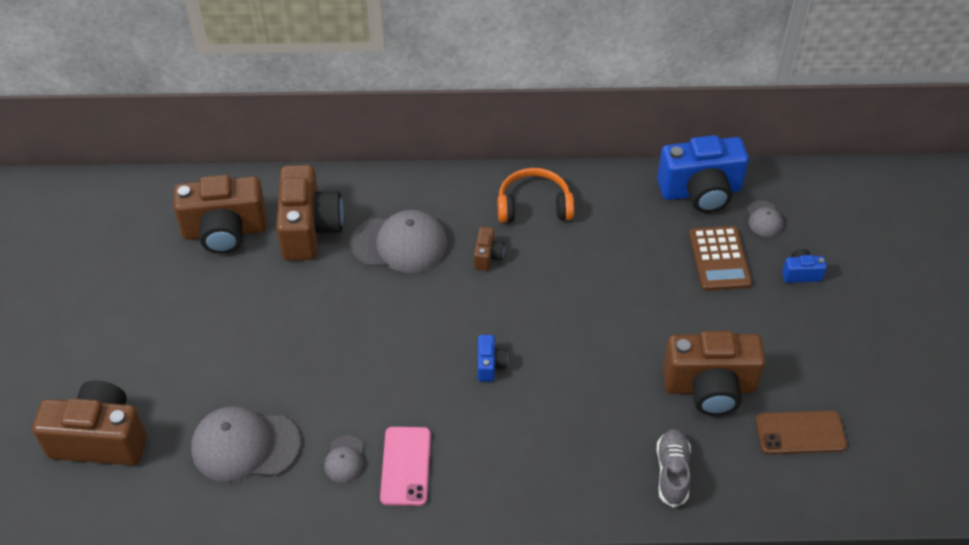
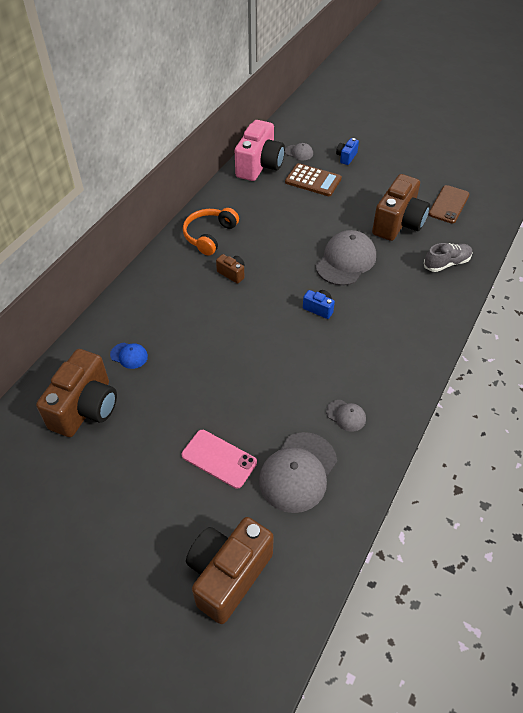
camera: 60 degrees left, 0 degrees up
brown camera [276,165,344,261] -> blue cap [110,343,148,369]
grey cap [350,210,447,273] -> grey cap moved to [316,230,376,286]
pink phone [380,427,431,506] -> pink phone moved to [182,430,257,489]
blue camera [657,135,749,213] -> pink camera [235,120,285,181]
grey shoe [657,429,691,507] -> grey shoe turned 120 degrees clockwise [424,243,472,272]

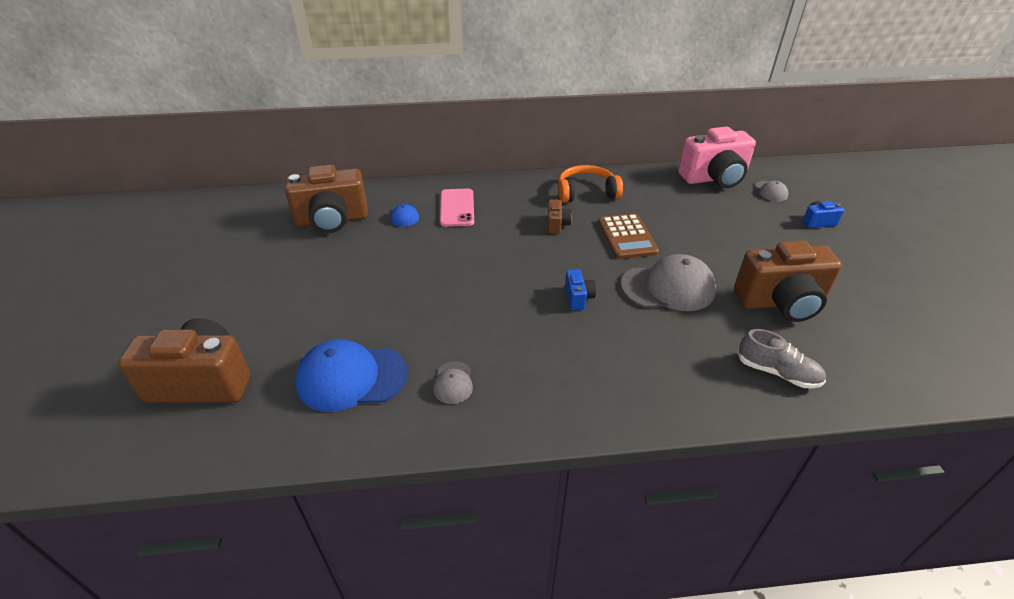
camera: 55 degrees right, 10 degrees down
pink phone [182,430,257,489] -> pink phone moved to [440,189,474,227]
grey cap [259,432,337,513] -> blue cap [295,339,408,412]
brown calculator [285,163,342,196] -> brown calculator moved to [598,213,659,259]
brown phone [429,185,469,223] -> none

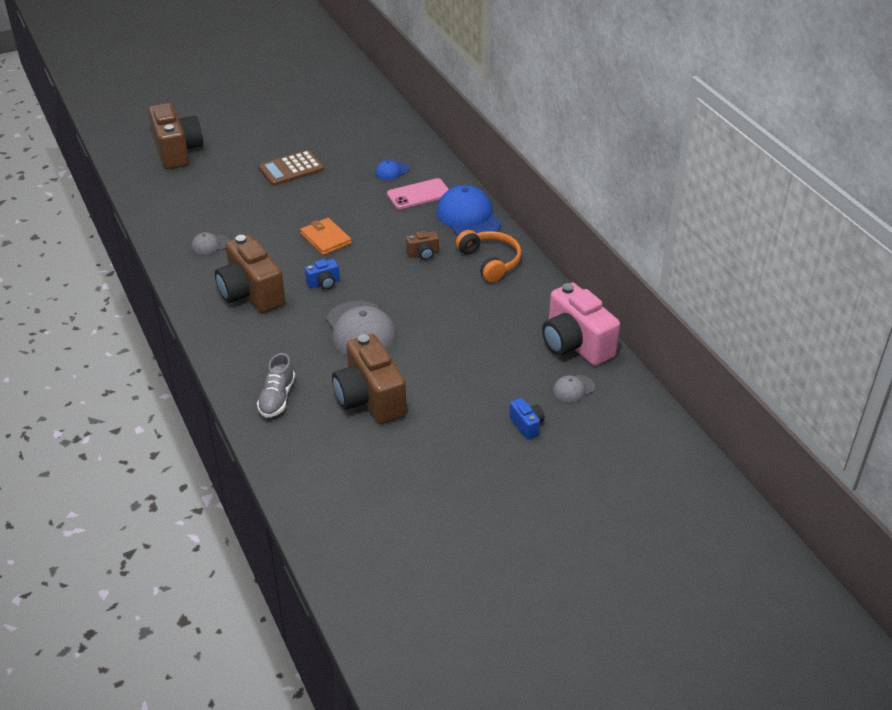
camera: 70 degrees right, 0 degrees up
brown camera [285,165,368,233] -> brown camera moved to [215,235,285,313]
blue cap [295,339,408,412] -> blue cap moved to [437,185,501,236]
brown calculator [598,213,659,259] -> brown calculator moved to [259,150,324,186]
none -> orange wallet [300,218,352,255]

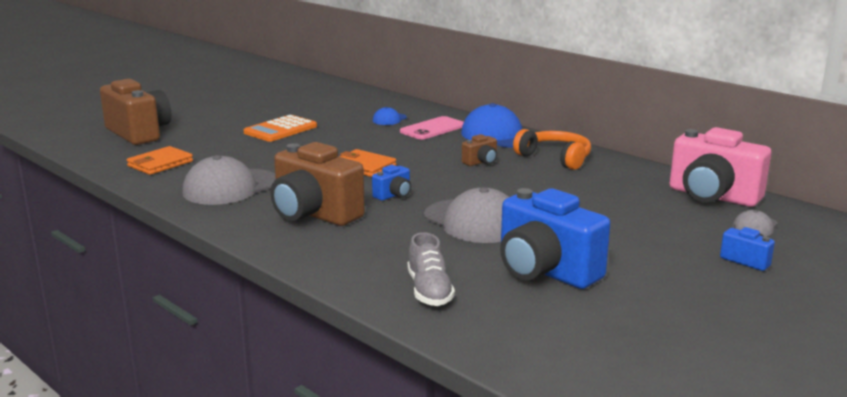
camera: 20 degrees left, 20 degrees down
grey cap [191,232,230,255] -> grey cap [182,155,276,205], size x2.07
brown calculator [259,150,324,186] -> orange calculator [243,115,317,142]
brown camera [332,334,407,424] -> blue camera [500,188,611,289]
none -> orange wallet [127,146,193,175]

